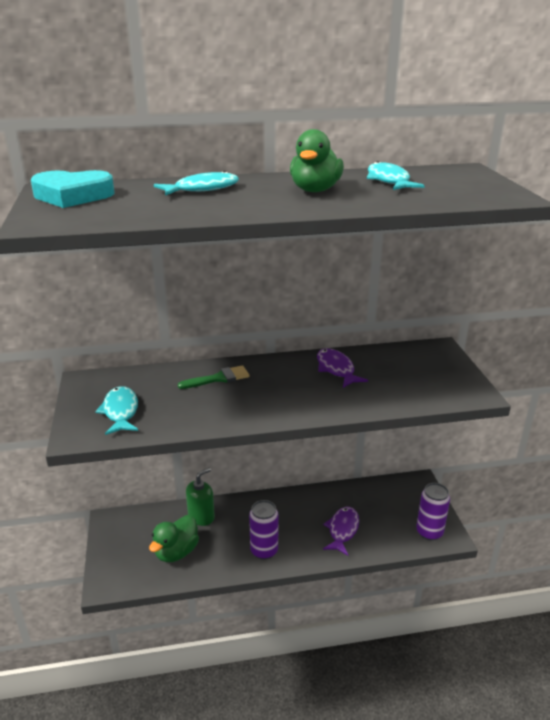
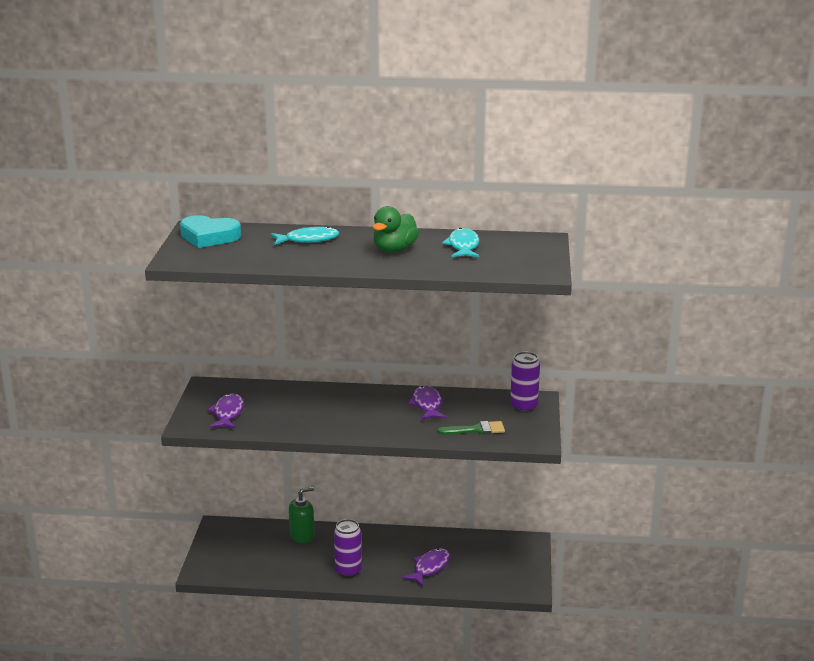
camera: 15 degrees right, 5 degrees down
turquoise fish [95,386,138,435] -> purple fish [207,393,244,428]
green duck [149,515,199,562] -> none
green brush [178,365,249,389] -> green brush moved to [437,421,505,435]
purple can [416,483,450,541] -> purple can moved to [510,352,540,413]

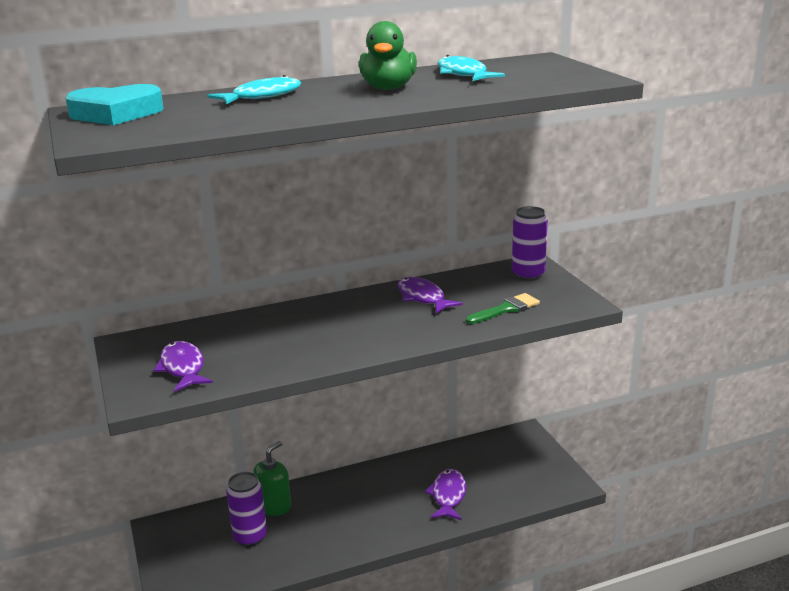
camera: 25 degrees left, 0 degrees up
purple can [334,519,362,578] -> purple can moved to [226,472,267,547]

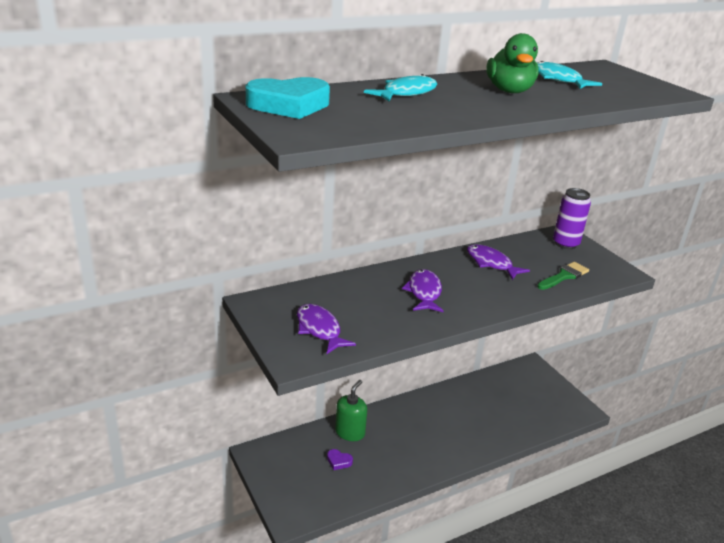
camera: 10 degrees left, 5 degrees up
purple can [226,472,267,547] -> purple heart [327,449,353,470]
purple fish [425,469,467,520] -> purple fish moved to [402,269,444,312]

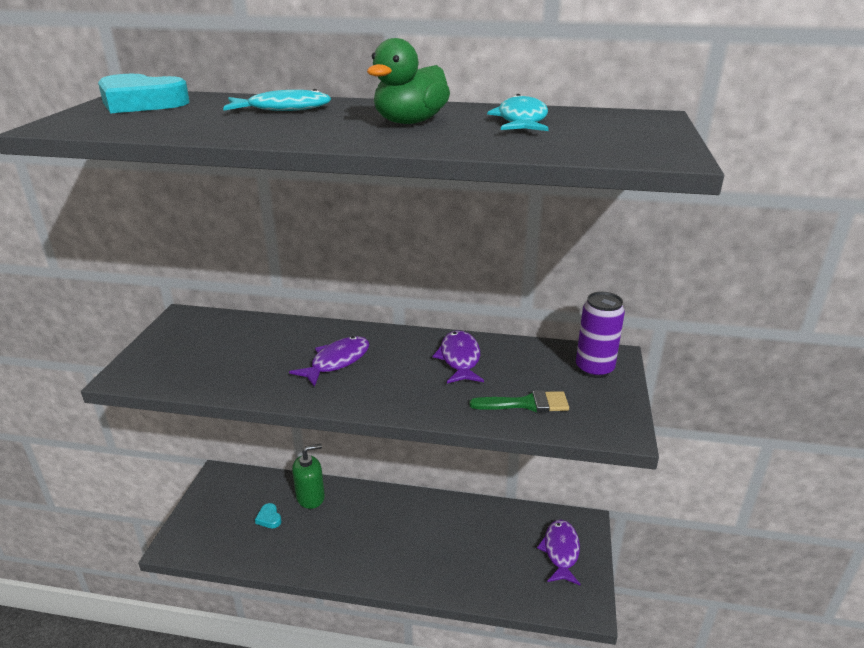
camera: 40 degrees right, 0 degrees up
purple fish [297,304,356,354] -> purple fish moved to [537,520,581,585]
purple heart [327,449,353,470] -> turquoise heart [255,503,282,528]

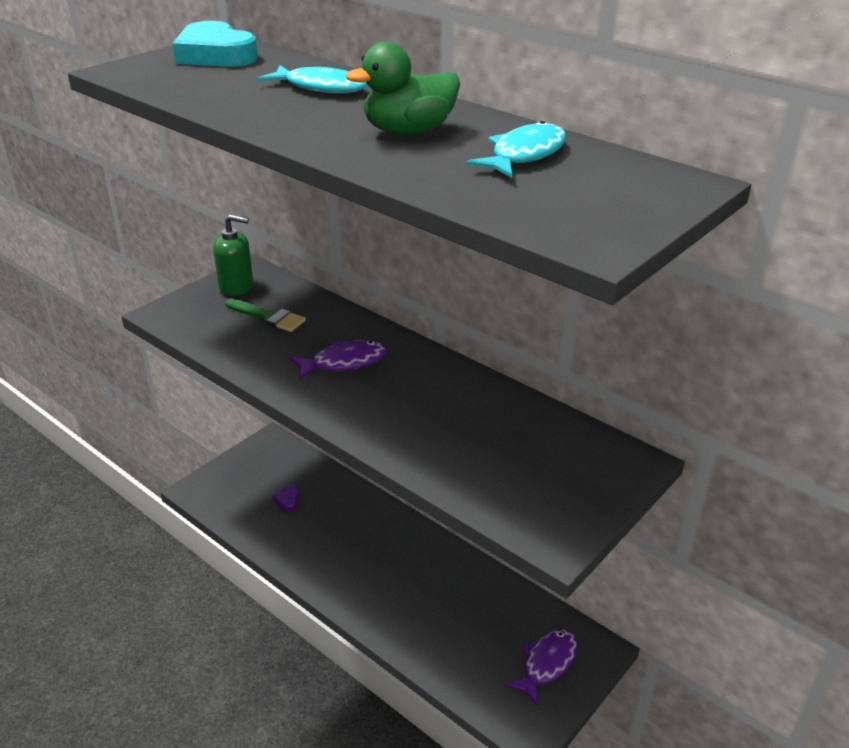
camera: 30 degrees right, 5 degrees up
turquoise heart [255,503,282,528] -> purple heart [272,485,299,512]
green soap dispenser [292,444,325,509] -> green soap dispenser moved to [213,214,253,296]
purple fish [433,330,484,383] -> none
green brush [469,390,569,412] -> green brush moved to [225,299,306,332]
purple can [576,292,625,378] -> none

